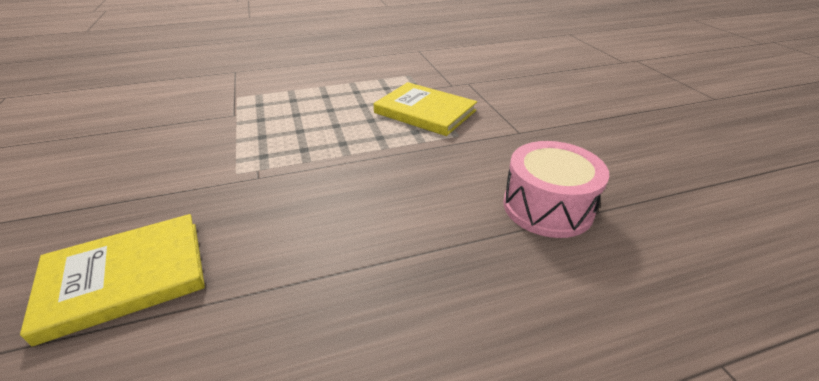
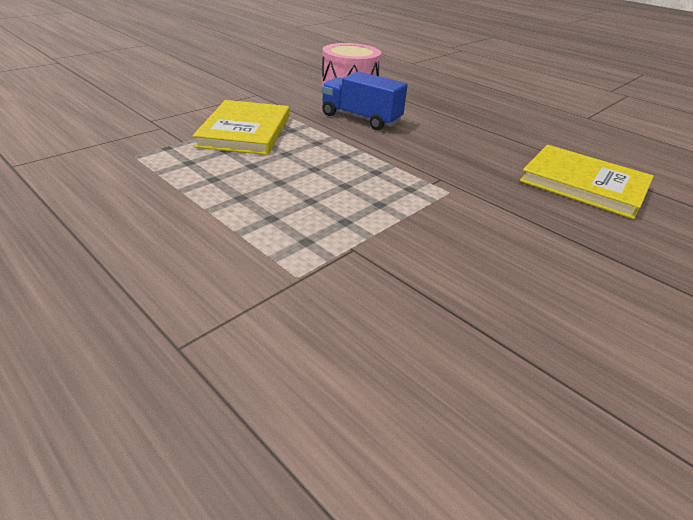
camera: 120 degrees left, 0 degrees up
none -> blue truck [321,71,408,130]

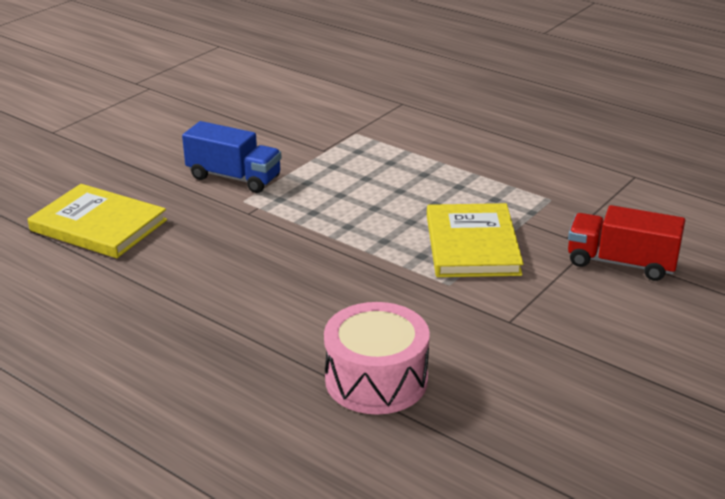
camera: 175 degrees right, 5 degrees down
blue truck [321,71,408,130] -> blue truck moved to [182,121,282,193]
none -> red truck [568,205,685,281]

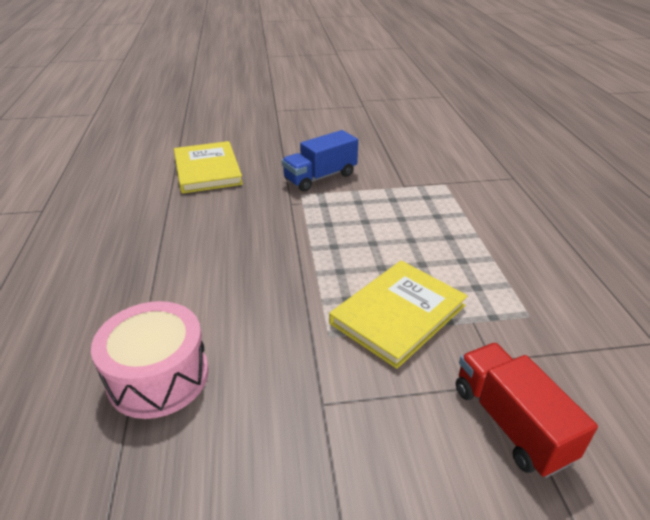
camera: 45 degrees right, 5 degrees up
blue truck [182,121,282,193] -> blue truck turned 75 degrees clockwise [282,130,358,192]

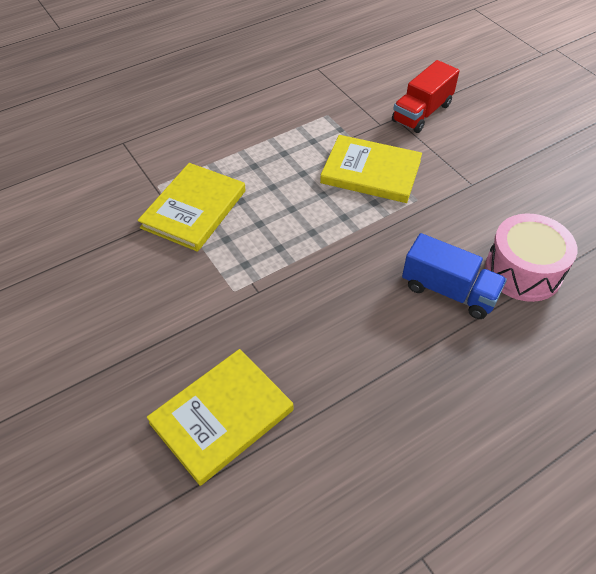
camera: 115 degrees left, 15 degrees up
blue truck [282,130,358,192] -> blue truck moved to [402,233,507,319]
none -> yellow book [138,163,246,252]

